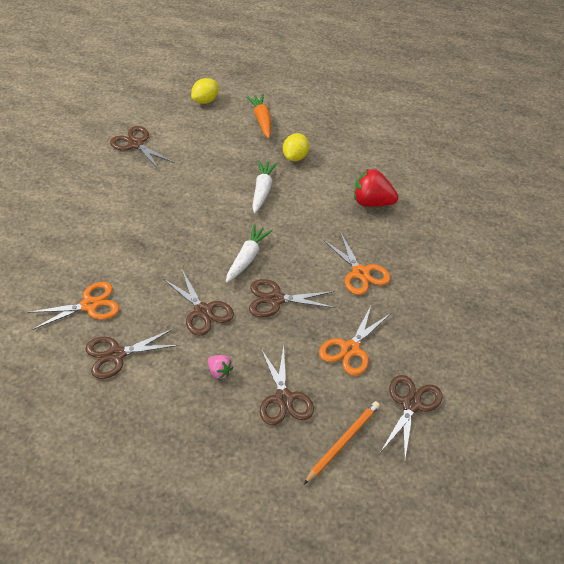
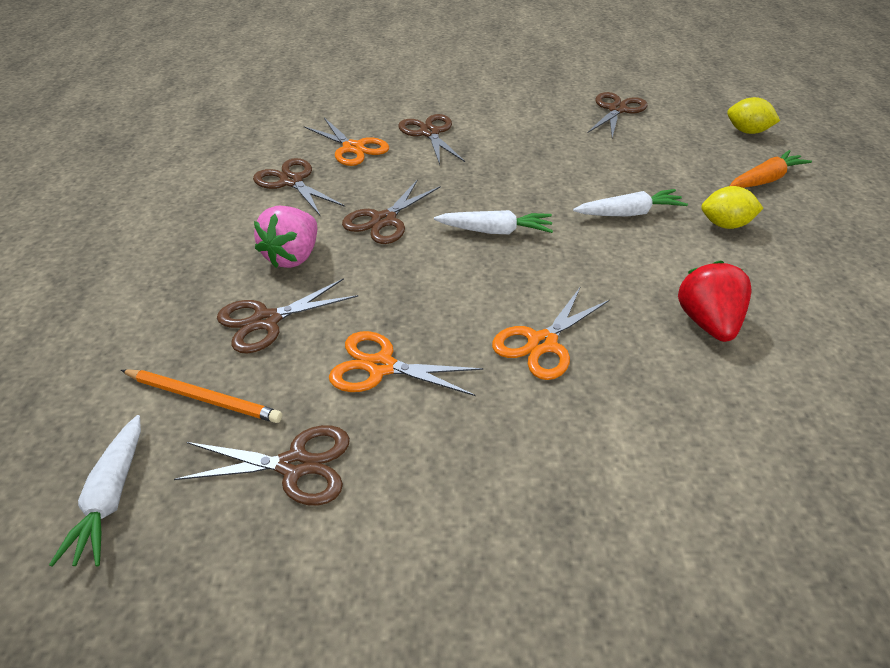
camera: 70 degrees right, 5 degrees down
pink strawberry [208,355,233,379] -> pink strawberry [254,206,317,268], size x1.89
brown scissors [249,279,335,317] -> brown scissors moved to [398,114,465,165]
none -> white carrot [49,415,141,567]

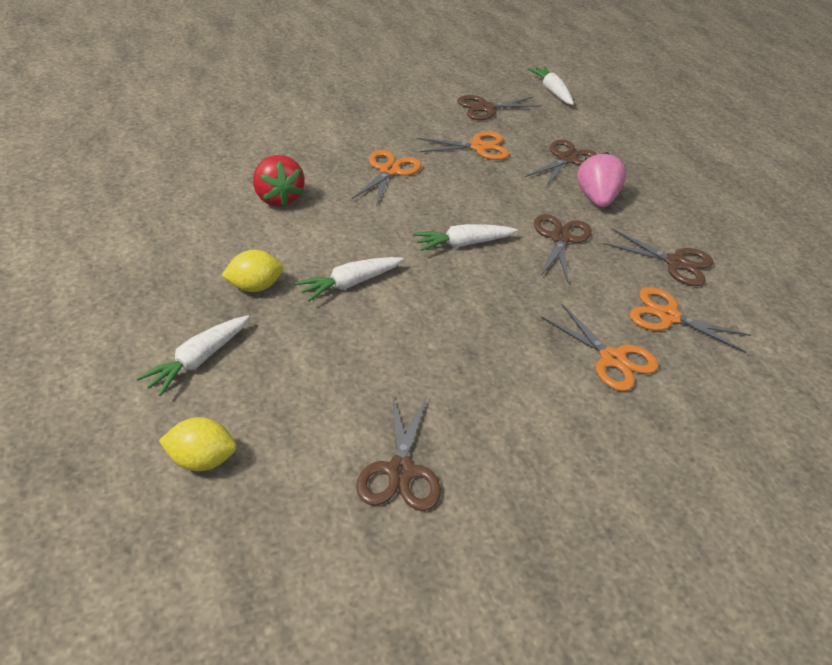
camera: 155 degrees right, 0 degrees up
orange pencil [121,369,282,423] -> none
brown scissors [398,114,465,165] -> orange scissors [541,304,659,391]
orange carrot [729,150,812,188] -> white carrot [136,315,249,396]

